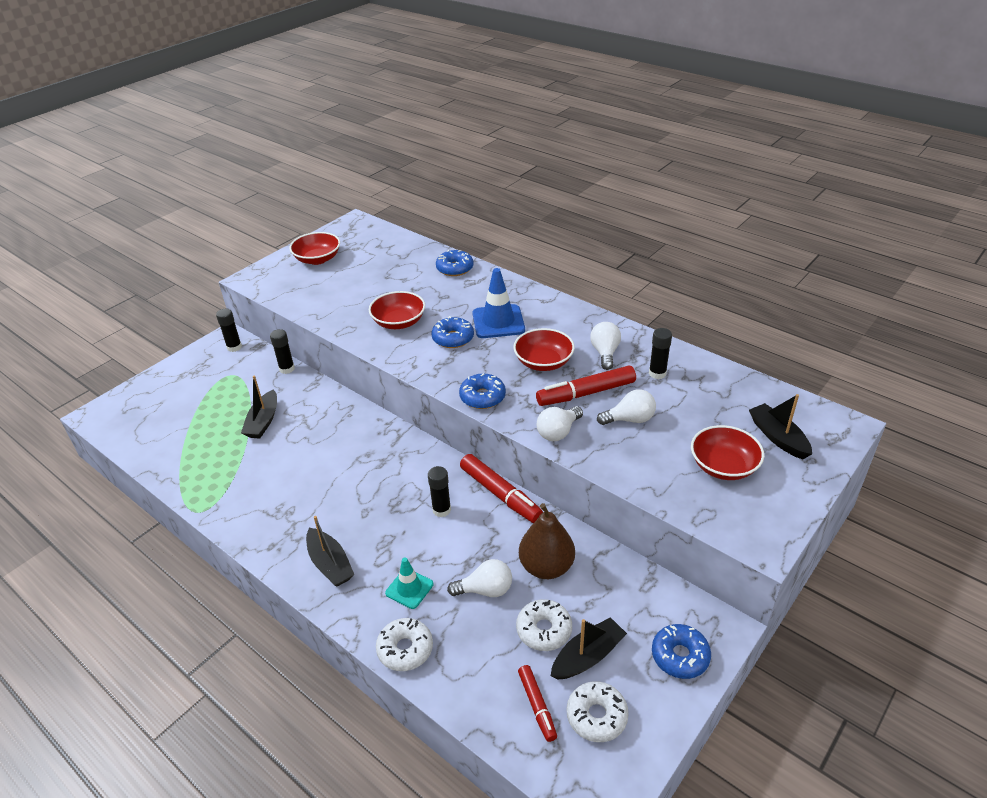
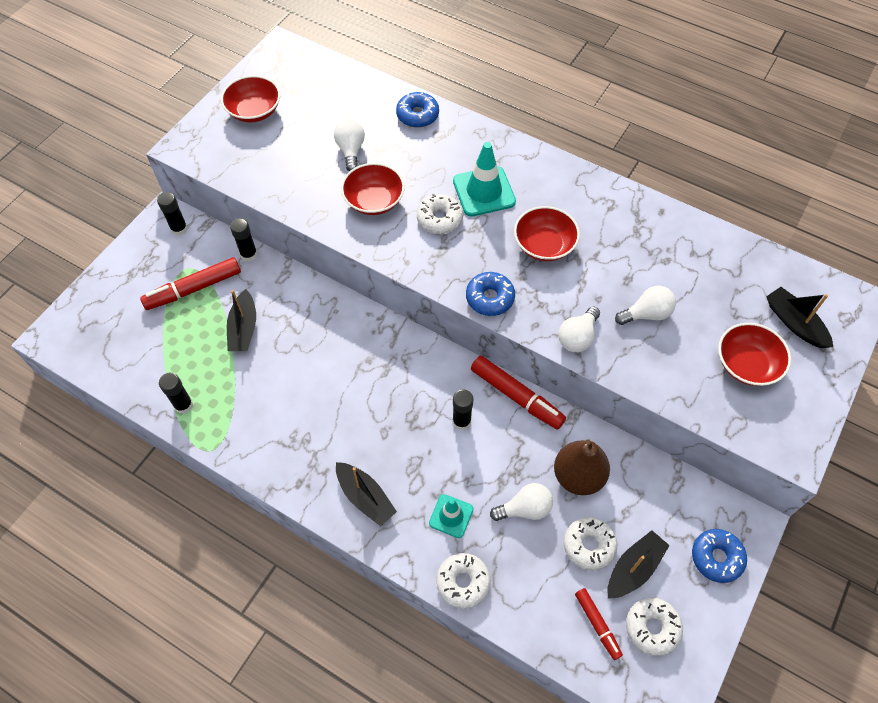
camera: 10 degrees left, 20 degrees up
blue donut [432,316,474,348] -> white donut [417,194,463,234]
blue traffic cone [472,268,525,338] -> turquoise traffic cone [453,142,516,217]
red marker [536,366,636,406] -> red marker moved to [140,257,241,310]
white light bulb [590,322,621,370] -> white light bulb moved to [334,119,365,171]
black glue stick [649,328,672,379] -> black glue stick moved to [159,373,193,414]

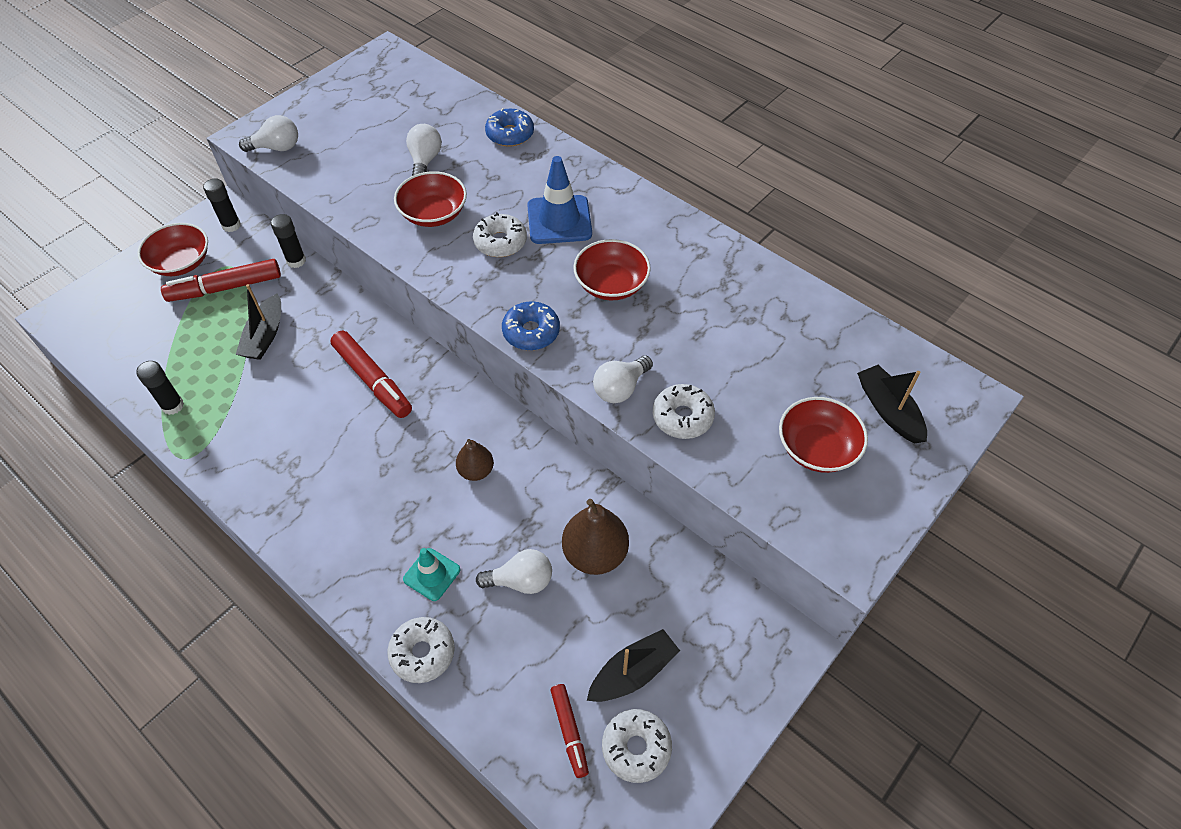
camera: 10 degrees right, 5 degrees down
red bowl [221,75,280,123] -> red bowl moved to [137,223,208,276]
black boat [336,462,397,526] -> none
black glue stick [452,389,474,430] -> brown pear [456,439,494,481]
turquoise traffic cone [453,142,516,217] -> blue traffic cone [527,156,592,244]
red marker [471,356,566,430] -> red marker moved to [330,331,412,418]
white donut [564,517,617,571] -> white donut moved to [653,384,715,439]
white light bulb [615,286,676,325] -> white light bulb moved to [239,115,298,152]
blue donut [692,529,747,583] -> none

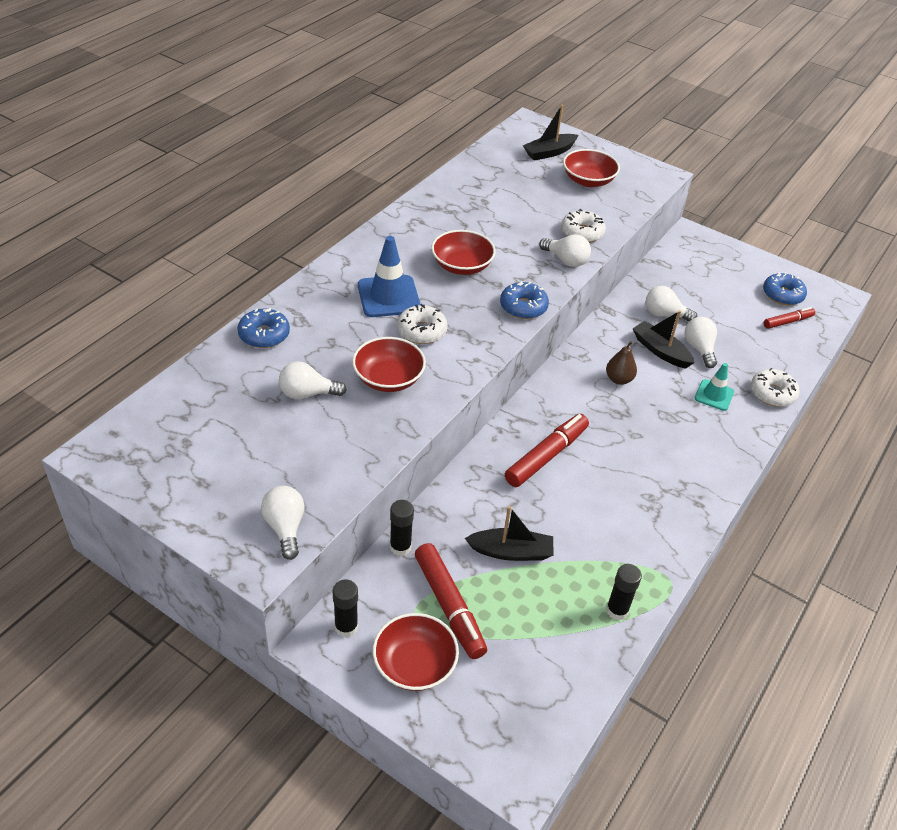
camera: 100 degrees left, 10 degrees down
brown pear [562,499,629,575] -> white light bulb [646,286,697,321]
black boat [587,629,680,702] -> black boat moved to [632,310,695,369]
white donut [602,709,672,783] -> blue donut [763,272,807,305]

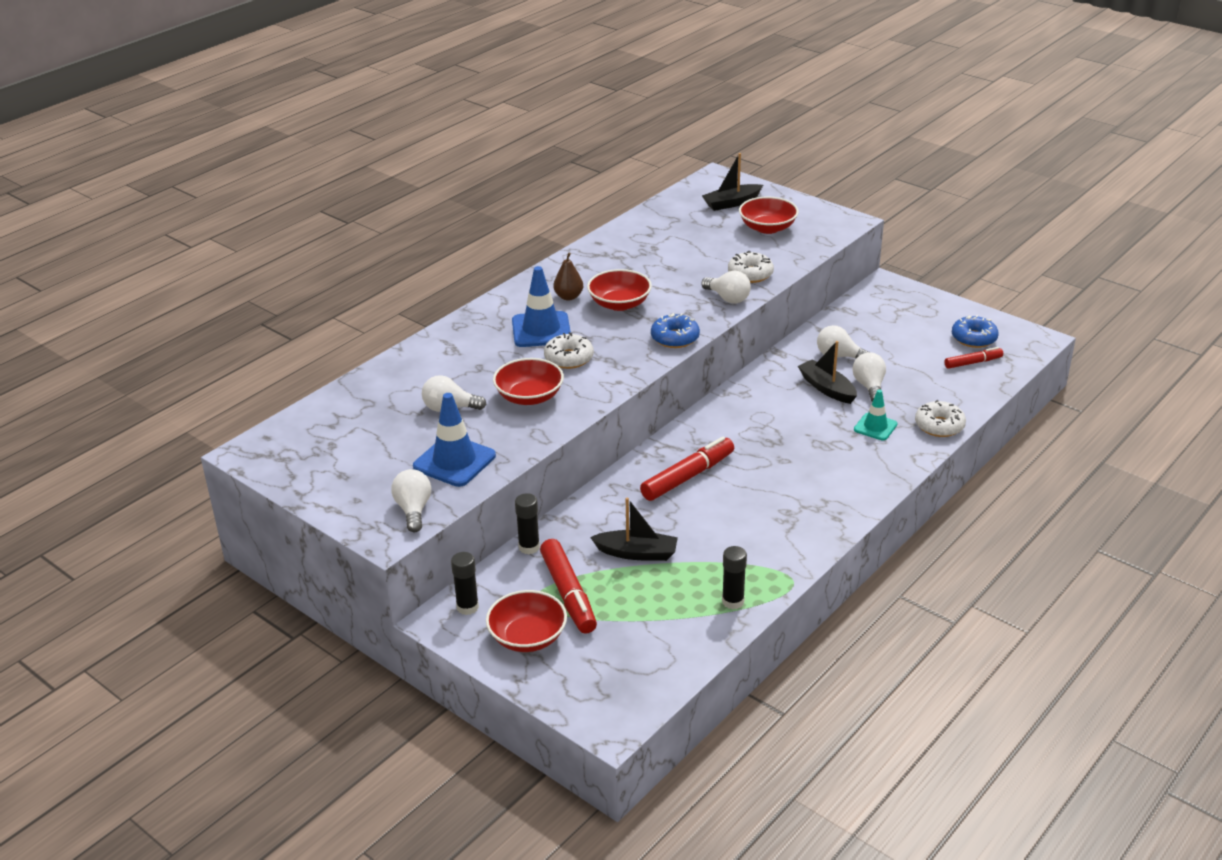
camera: 10 degrees right, 10 degrees down
blue donut [237,308,290,348] -> none
brown pear [606,341,637,385] -> brown pear moved to [553,253,583,300]
none -> blue traffic cone [413,393,496,487]

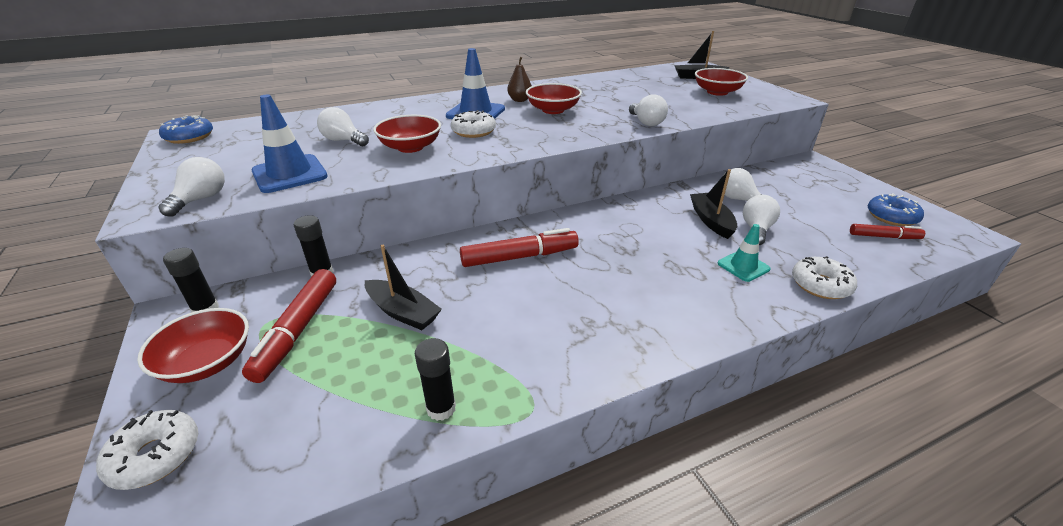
camera: 25 degrees right, 0 degrees up
blue donut [651,313,700,348] -> blue donut moved to [159,115,213,144]
white donut [728,251,774,283] -> white donut moved to [96,410,198,490]

